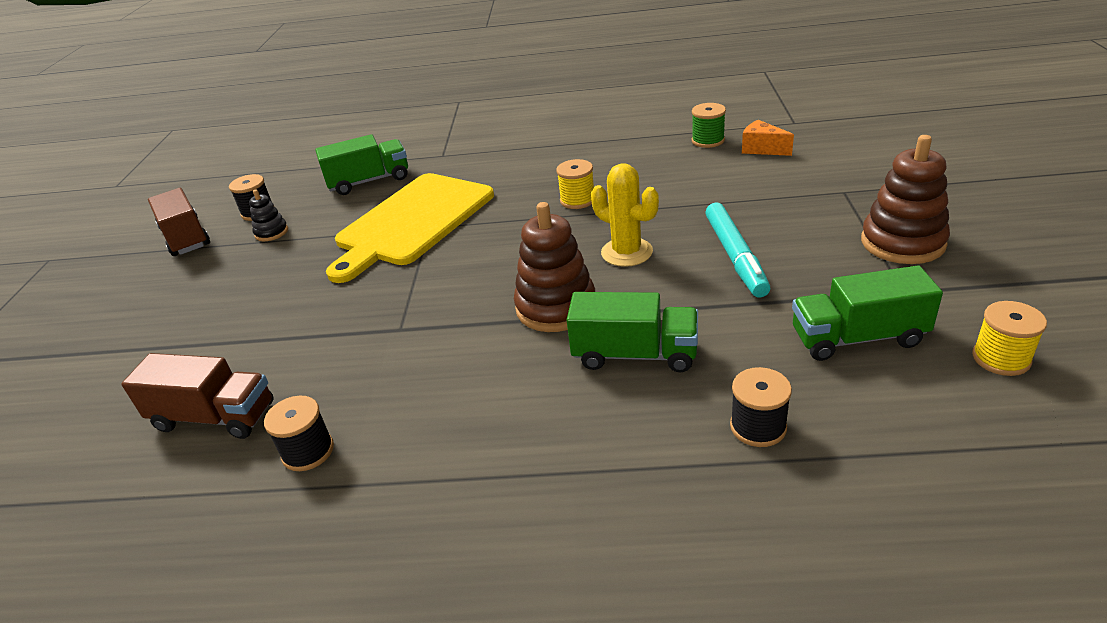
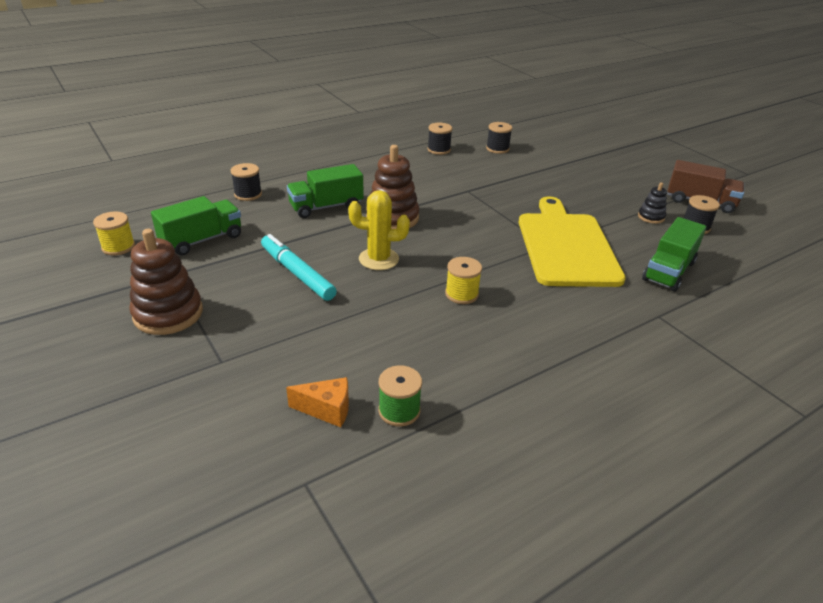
camera: 140 degrees right, 0 degrees up
brown truck [121,353,273,439] -> black spool [486,122,512,154]

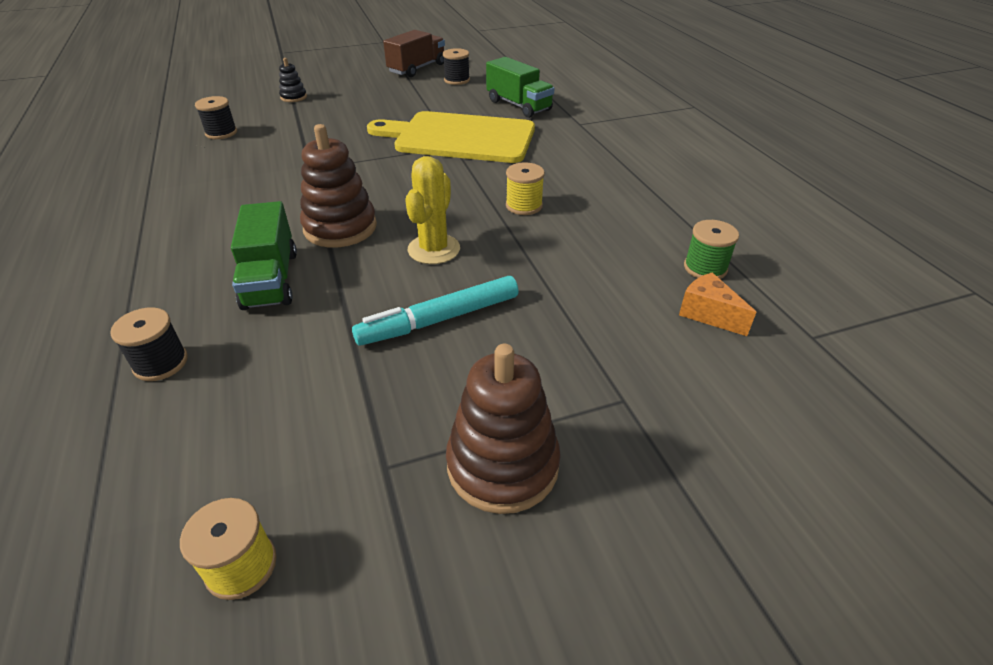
camera: 75 degrees left, 5 degrees up
green truck [151,196,241,255] -> none
orange cheese [286,377,349,427] -> orange cheese turned 60 degrees counterclockwise [679,272,756,336]
black spool [427,123,452,155] -> none
black stacking toy [638,182,667,224] -> black stacking toy moved to [279,58,307,102]

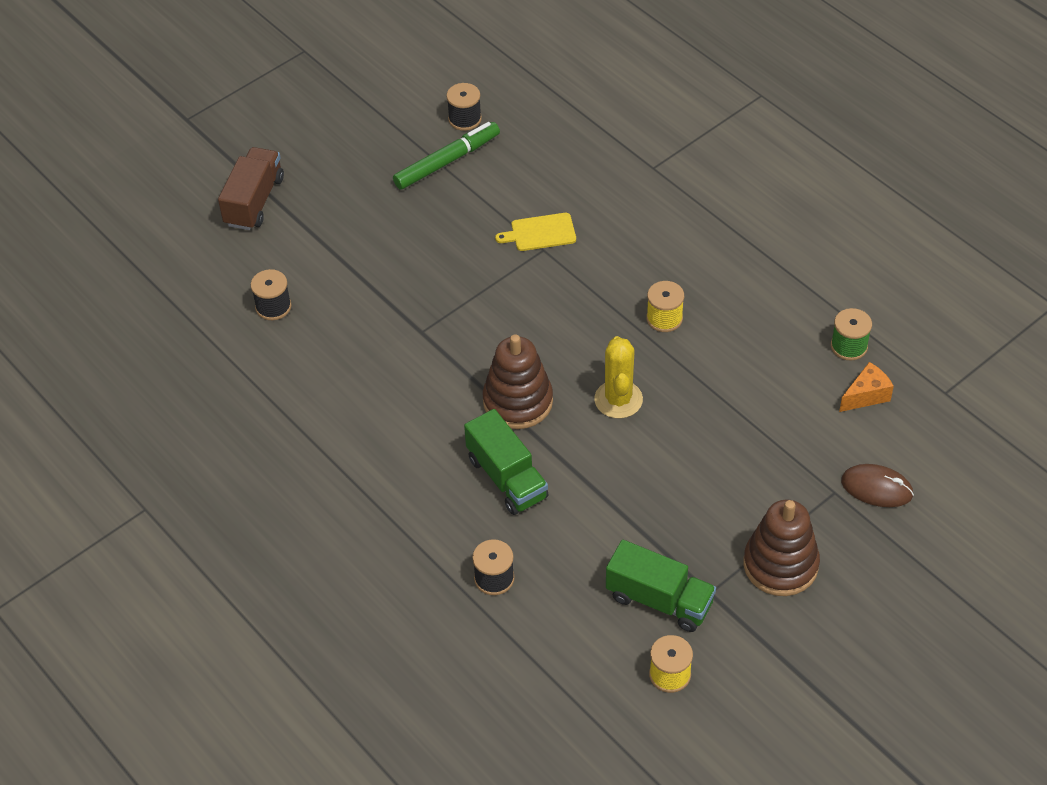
camera: 20 degrees left, 10 degrees up
black stacking toy [279,58,307,102] -> none
turquoise marker [352,276,519,346] -> none
yellow cutting board [367,111,535,163] -> yellow cutting board [495,213,576,251], size x0.42
brown truck [383,30,445,77] -> brown truck moved to [218,147,284,230]
green truck [486,57,555,118] -> green truck moved to [606,540,716,632]
orange cheese [679,272,756,336] -> orange cheese turned 120 degrees clockwise [839,362,894,412]
none -> green marker [393,122,500,190]
none -> brown mouse [841,464,914,507]

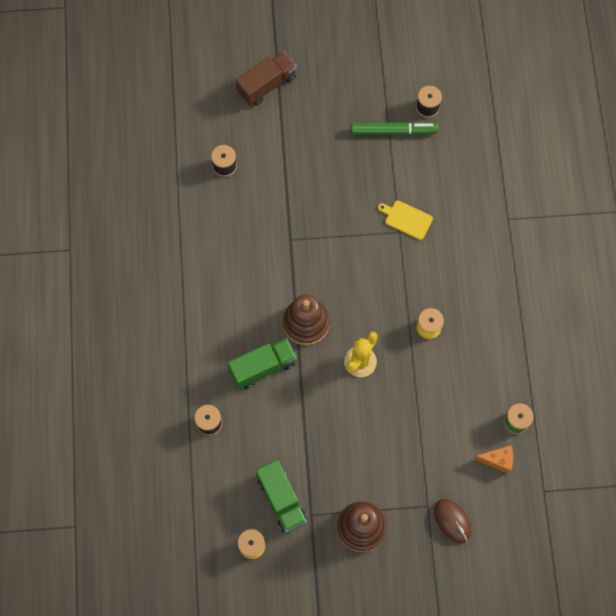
camera: 35 degrees right, 20 degrees up
green truck [464,409,549,515] -> green truck turned 120 degrees counterclockwise [228,338,297,389]

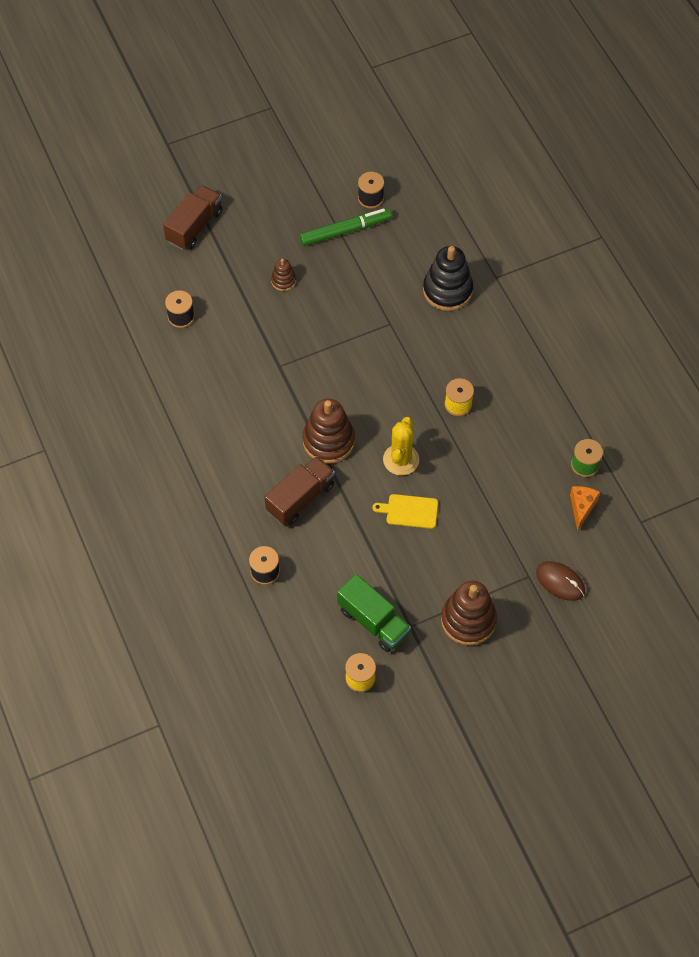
camera: 20 degrees left, 10 degrees down
green truck [228,338,297,389] -> brown truck [265,456,335,525]
yellow cutting board [378,201,433,240] -> yellow cutting board moved to [372,494,438,529]
orange cheese [474,445,513,473] -> orange cheese turned 60 degrees counterclockwise [570,486,600,531]
none -> brown stacking toy [271,258,296,291]
none -> black stacking toy [423,246,473,311]

